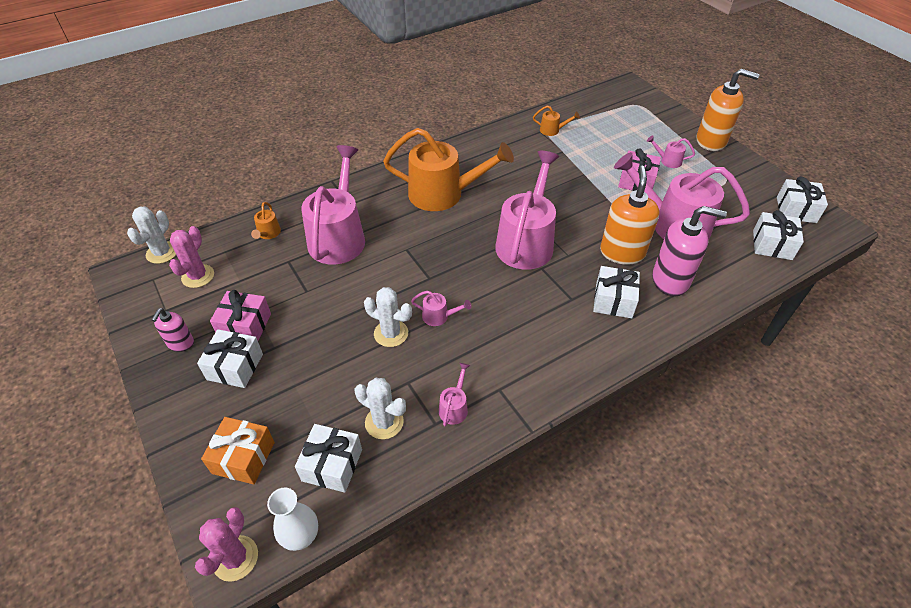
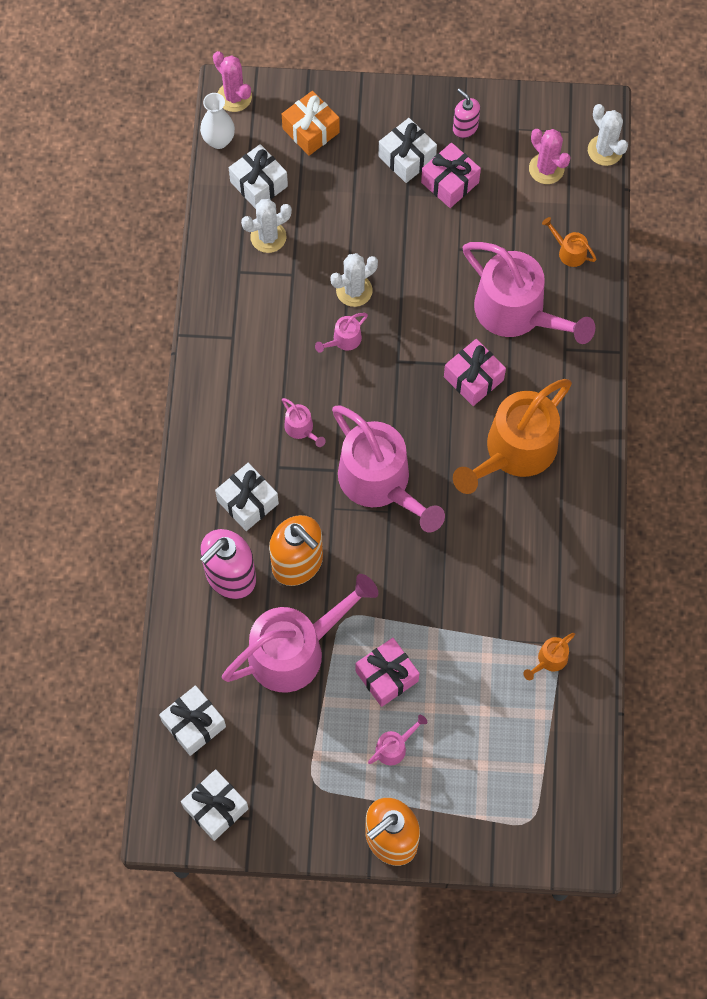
camera: 125 degrees right, 20 degrees up
pink watering can [439,363,470,427] -> pink watering can moved to [282,398,326,447]
none -> pink gift [444,339,506,406]

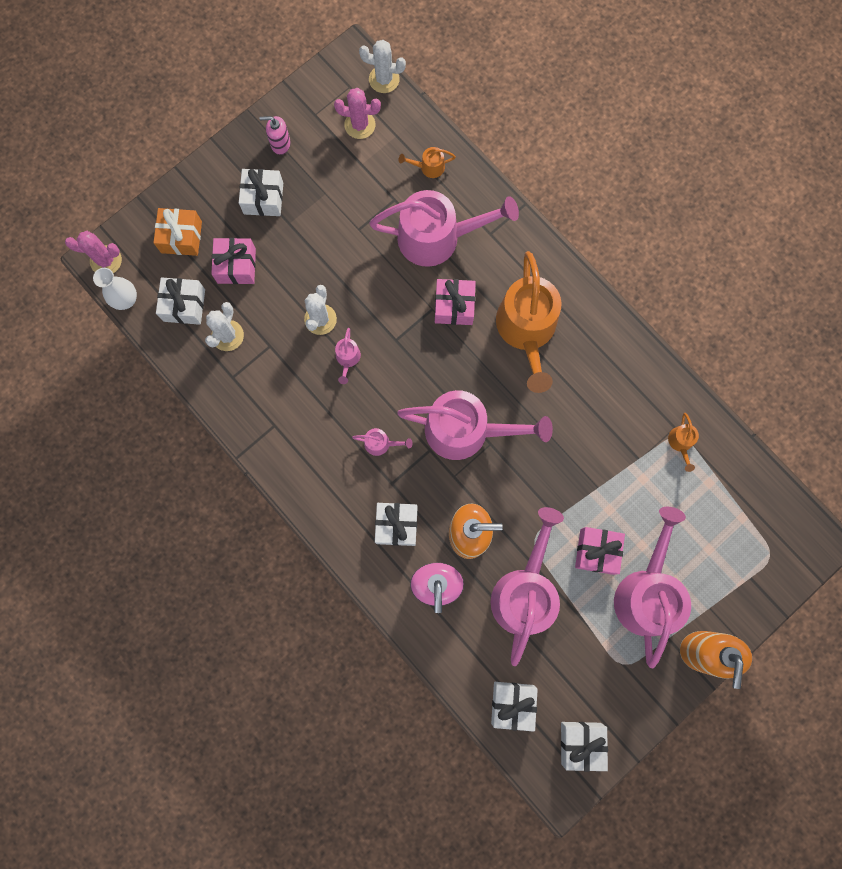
camera: 45 degrees left, 10 degrees up
pink watering can [368,715,428,765] -> pink watering can [614,507,691,668], size x2.47
pink gift [421,143,481,208] -> pink gift moved to [211,238,256,284]

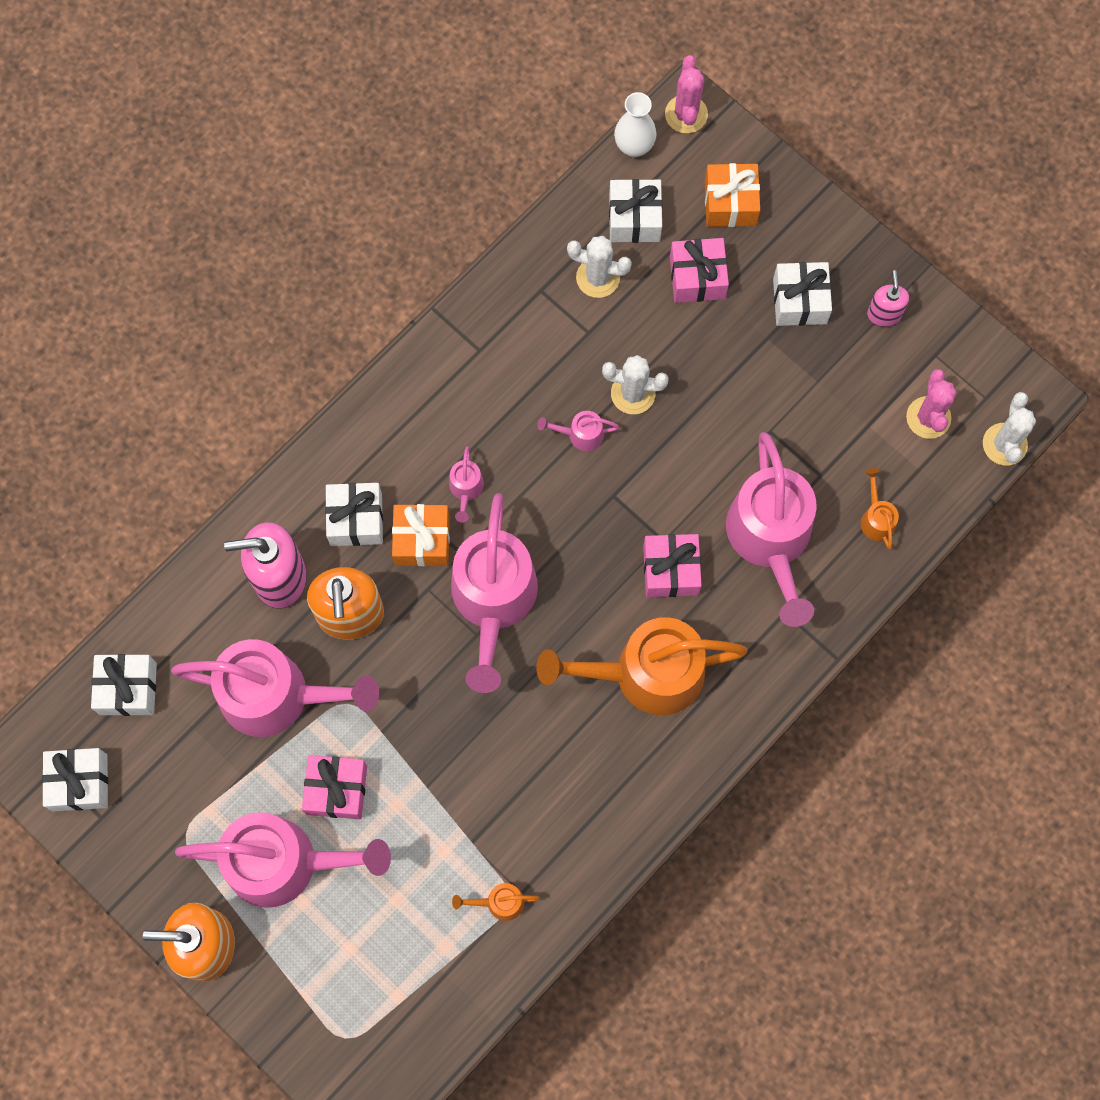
camera: 85 degrees right, 5 degrees down
none -> orange gift [392,504,450,566]

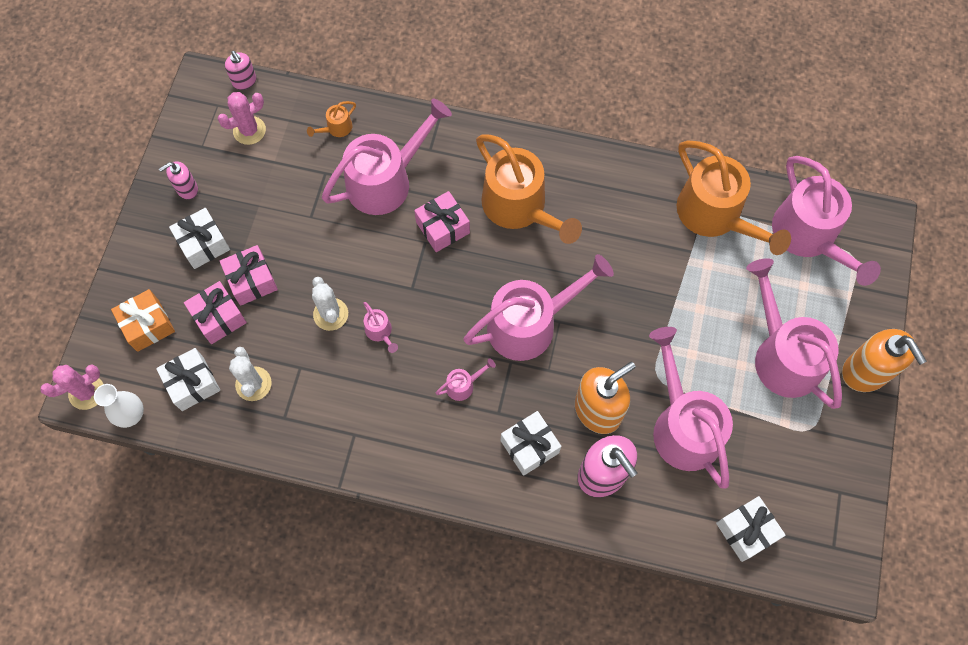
camera: 120 degrees left, 5 degrees down
white gift [42,748,108,812] -> none
pink gift [302,755,367,819] -> pink gift moved to [220,245,278,306]
orange gift [392,504,450,566] -> none
orange watering can [452,883,540,921] -> orange watering can [677,140,791,255], size x2.47
white cactus [983,392,1036,465] -> pink soap dispenser [225,51,257,90]
none -> pink watering can [772,156,881,286]

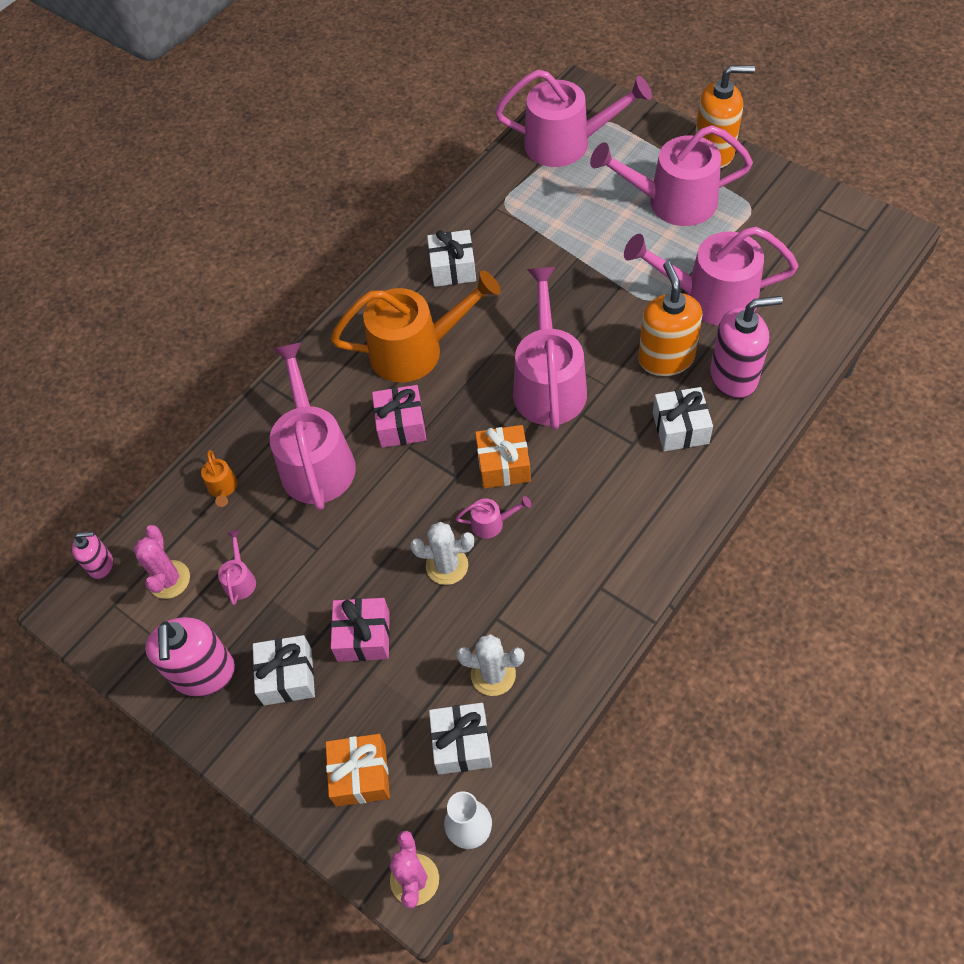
camera: 60 degrees left, 10 degrees down
pink soap dispenser [159,161,198,200] -> pink soap dispenser [145,617,235,697], size x1.84
pink gift [184,281,247,344] -> none
pink watering can [435,358,496,401] -> pink watering can moved to [218,530,256,605]
orange watering can [677,140,791,255] -> none
white gift [716,496,786,562] -> white gift moved to [427,230,476,287]
none -> orange gift [475,425,531,489]

